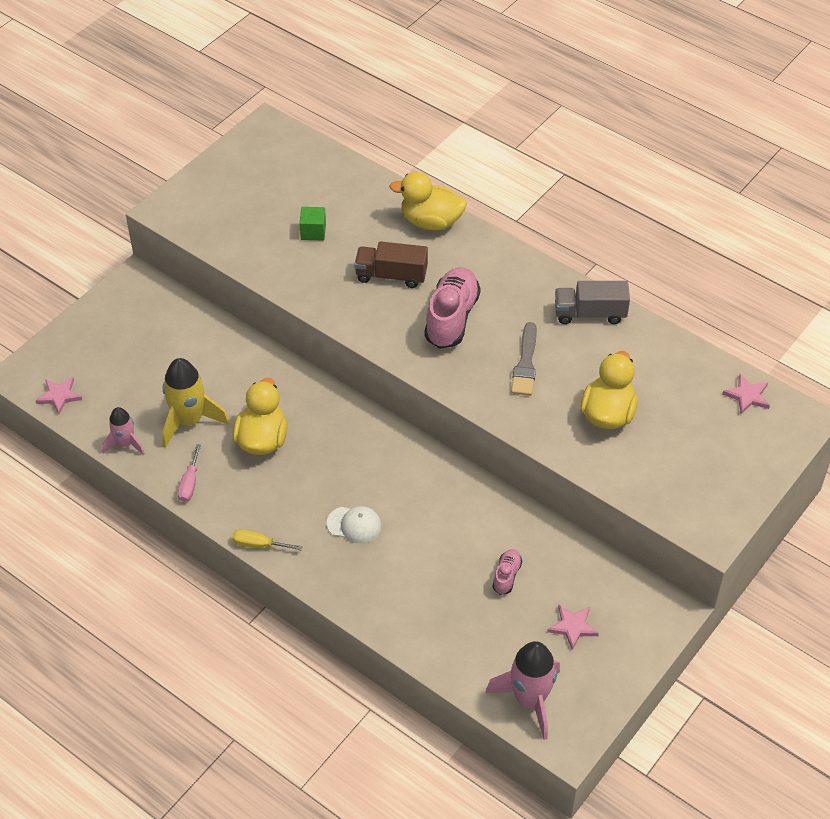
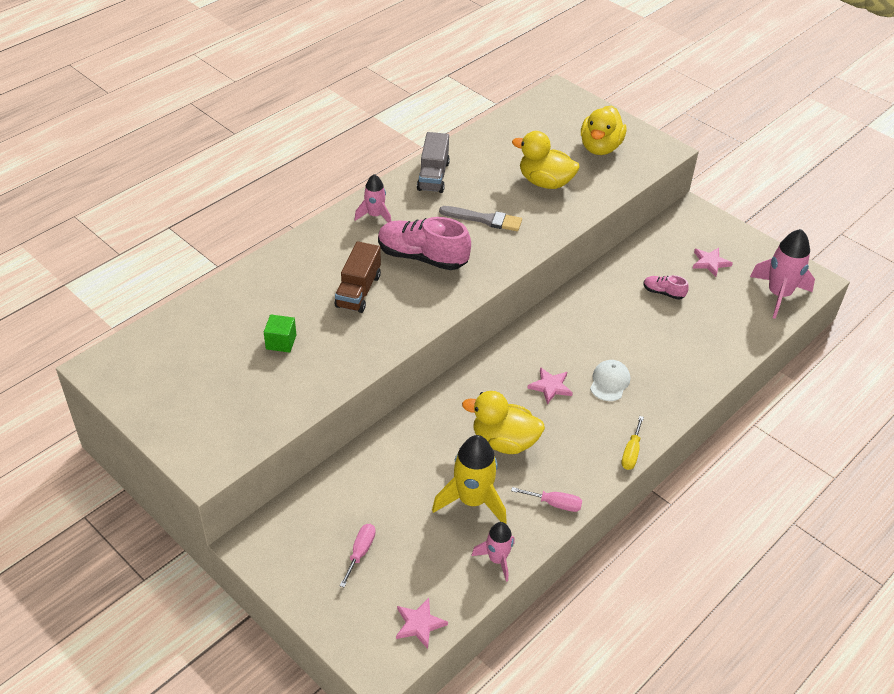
camera: 85 degrees left, 5 degrees down
yellow duck [389,172,467,230] -> yellow duck moved to [581,105,626,155]
pink star [722,374,770,414] -> pink star moved to [528,367,573,404]
none -> pink screwdriver [339,524,376,587]
none -> pink rocket [355,174,391,223]

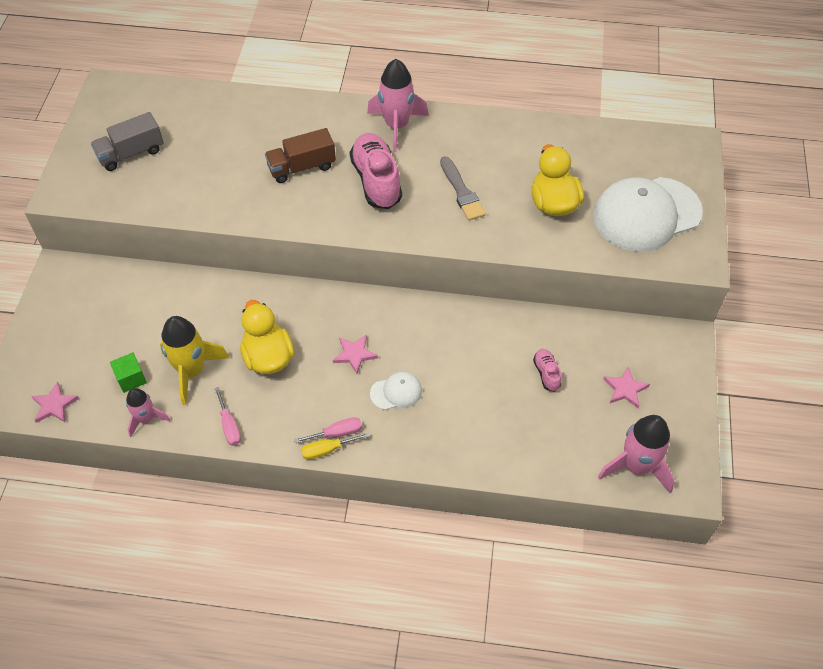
camera: 55 degrees right, 10 degrees up
green cube [264,314,296,353] -> green cube moved to [110,352,147,393]
pink screwdriver [339,524,376,587] -> pink screwdriver moved to [294,417,362,443]
pink rocket [355,174,391,223] -> pink rocket [367,59,429,152], size x1.68
grey truck [417,132,450,193] -> grey truck moved to [91,112,164,171]
yellow duck [581,105,626,155] -> white cap [593,177,703,252]

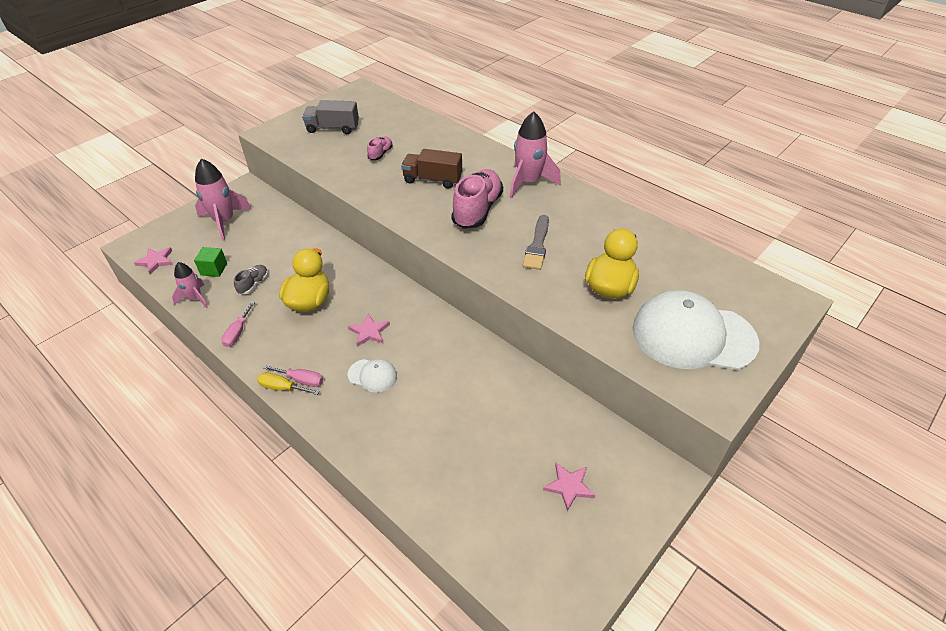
camera: 35 degrees right, 10 degrees down
yellow rocket [160,316,229,405] -> grey shoe [234,265,268,295]
pink shoe [533,349,562,392] -> pink shoe moved to [367,137,393,160]
pink rocket [598,415,675,493] -> pink rocket moved to [195,158,252,241]

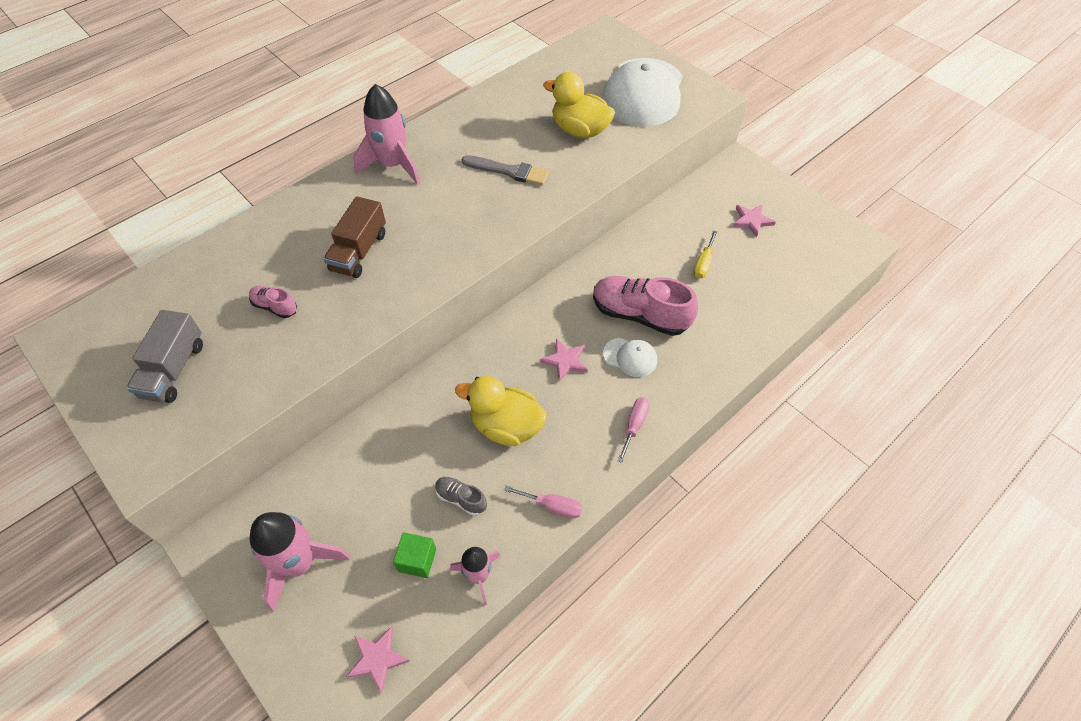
camera: 85 degrees left, 10 degrees up
yellow screwdriver [257,373,320,395] -> yellow screwdriver moved to [694,230,717,278]
white cap [347,359,397,393] -> white cap turned 90 degrees clockwise [603,338,657,377]
pink shoe [451,169,503,229] -> pink shoe moved to [593,276,698,336]

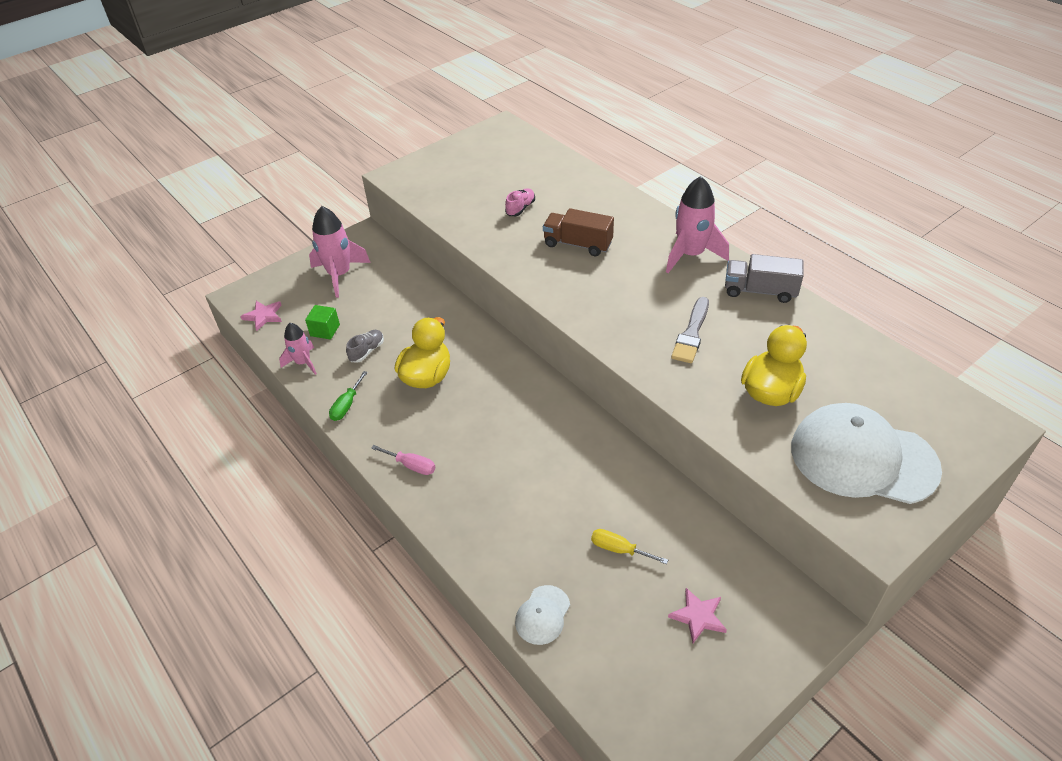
camera: 95 degrees right, 10 degrees down
grey truck [126,310,203,403] -> grey truck moved to [725,254,804,303]
pink screwdriver [504,486,582,518] -> green screwdriver [329,371,368,421]
pink star [540,339,588,382] -> none
pink shoe [593,276,698,336] -> none
white cap [603,338,657,377] -> white cap moved to [515,585,570,645]

